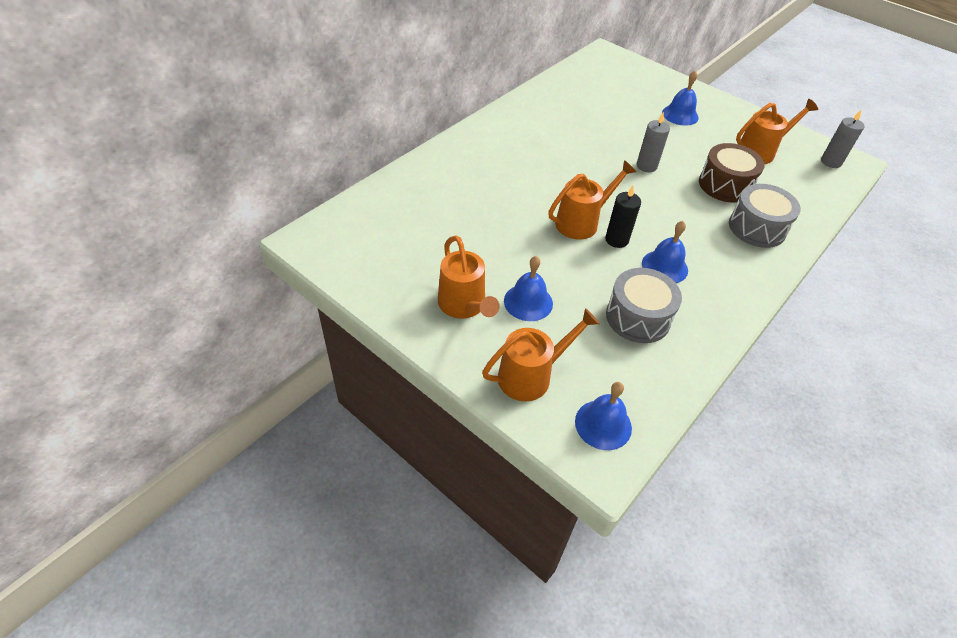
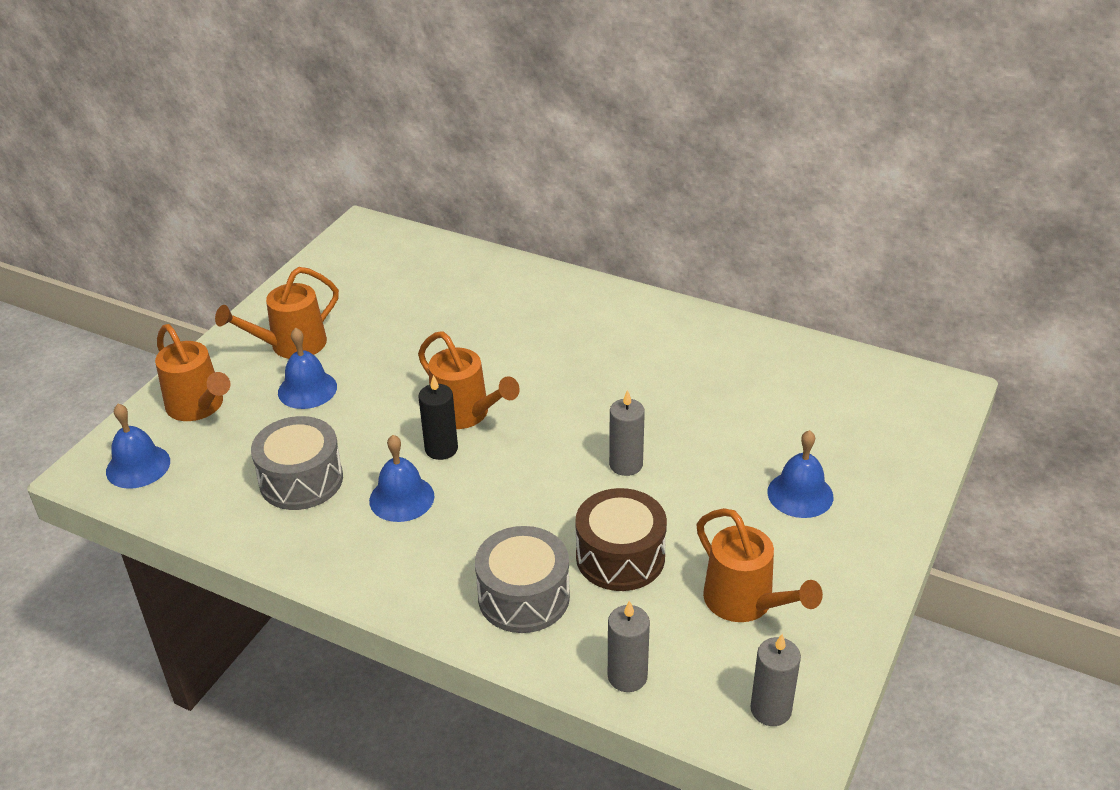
camera: 80 degrees right, 10 degrees down
none -> grey candle [608,601,650,692]

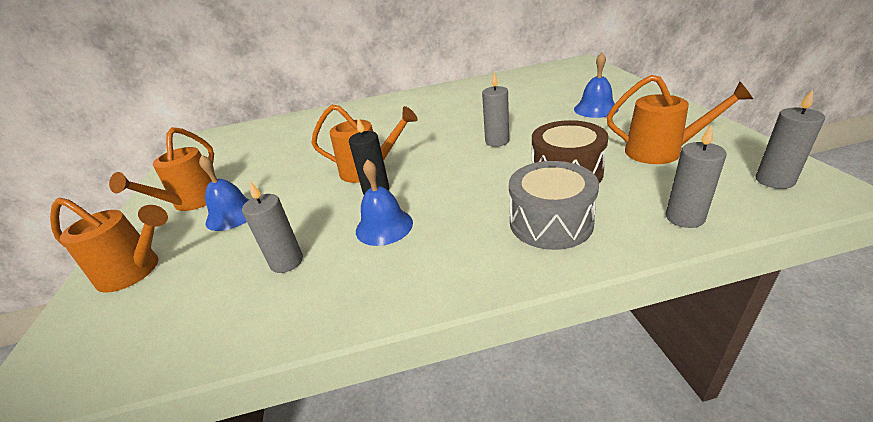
camera: 35 degrees left, 5 degrees down
blue bell [106,404,170,489] -> none
grey drum [251,416,343,510] -> grey candle [242,182,303,273]

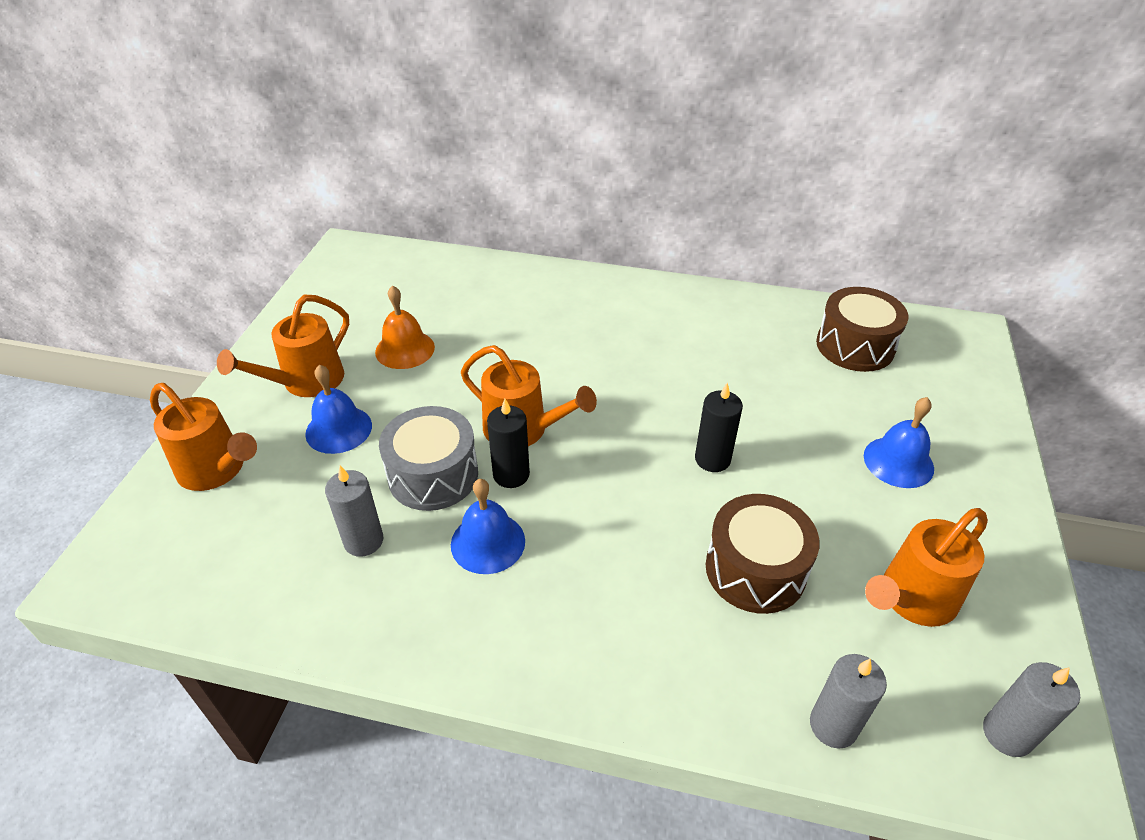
camera: 20 degrees right, 10 degrees up
grey candle [482,72,509,147] -> black candle [695,383,743,472]
grey drum [509,161,599,250] -> grey drum moved to [379,406,478,511]
orange watering can [607,75,753,164] -> orange watering can turned 105 degrees clockwise [865,508,988,627]
none -> orange bell [375,285,435,369]
none -> brown drum [816,287,908,372]

